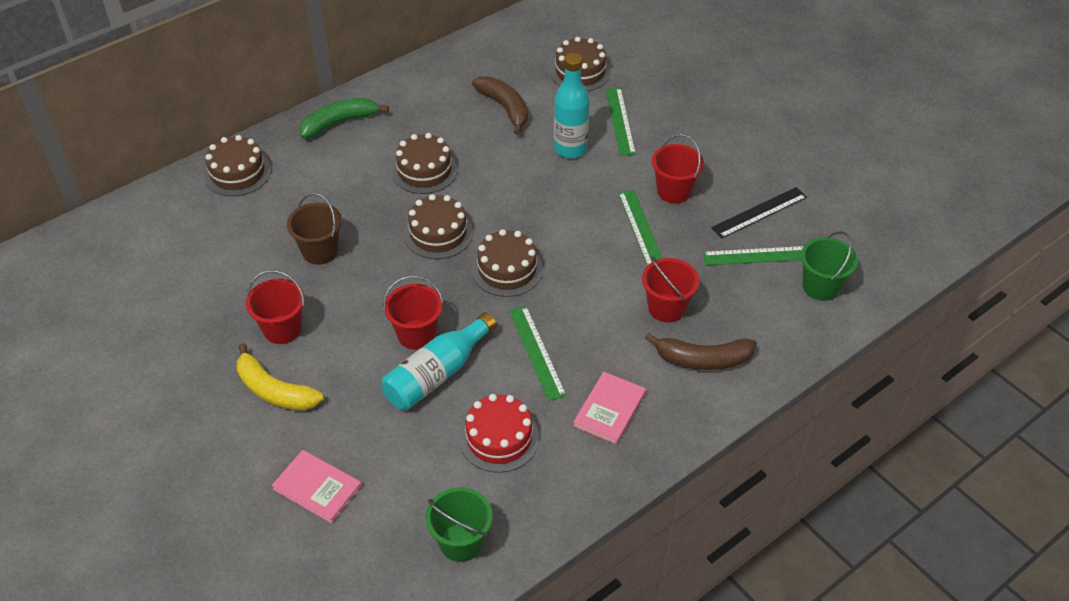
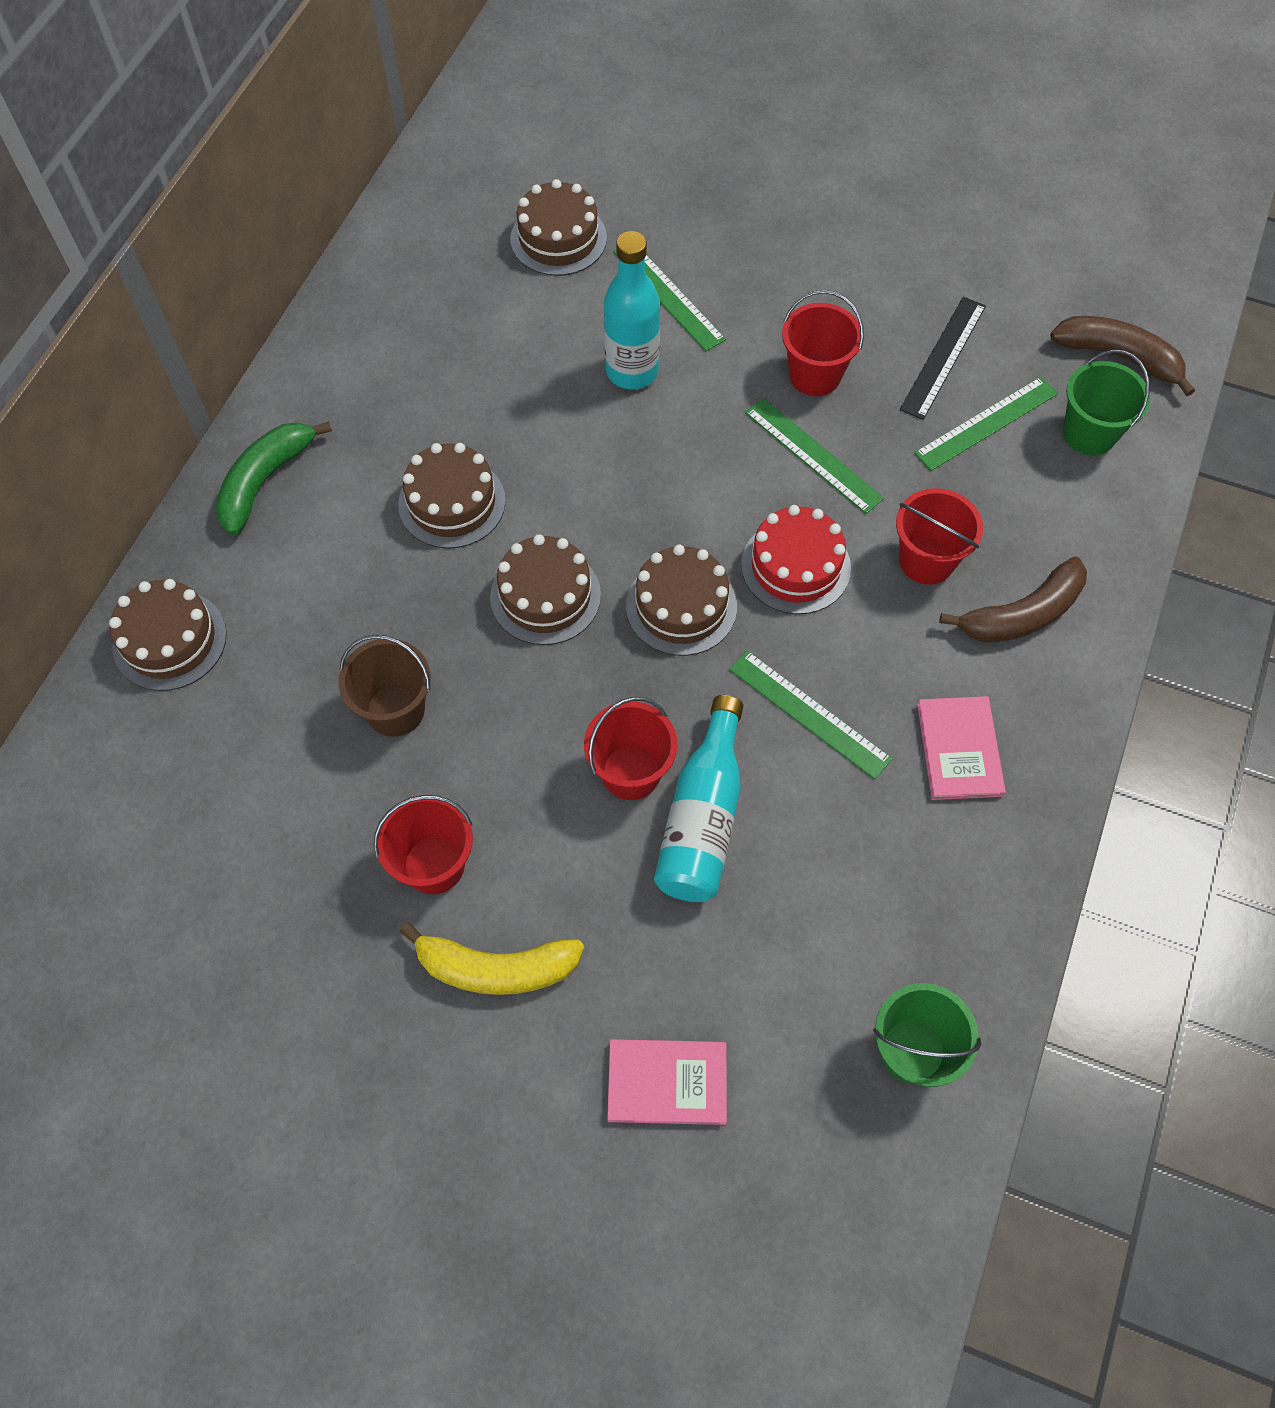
camera: 30 degrees left, 15 degrees up
red cake [459,394,539,473] -> red cake moved to [741,505,851,614]
brown banana [472,76,528,135] -> brown banana moved to [1050,316,1195,396]

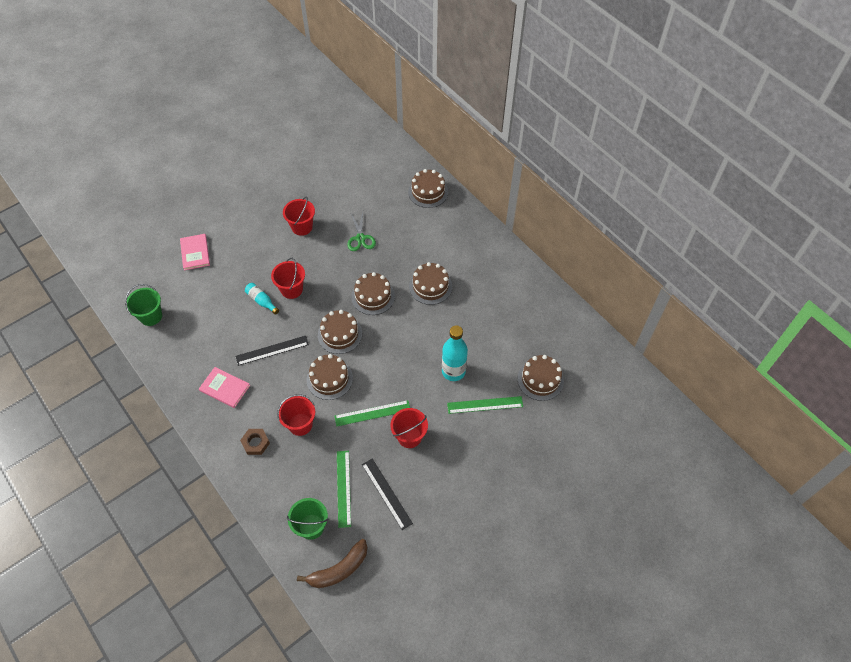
camera: 120 degrees right, 5 degrees down
green banana [215,421,332,535] -> none
brown bucket [338,635,431,737] -> green scissors [347,213,376,251]
yellow banana [400,923,584,995] -> none
pink book [607,1039,727,1125] -> pink book turned 45 degrees counterclockwise [180,234,210,270]
turquoise bottle [654,695,743,902] -> turquoise bottle [245,283,279,314], size x0.55
green ruler [729,650,893,779] -> black ruler [235,336,309,366]
red cake [741,505,851,614] -> brown cake [307,354,353,400]
brown banana [939,556,1087,642] -> brown nut [240,429,270,455]

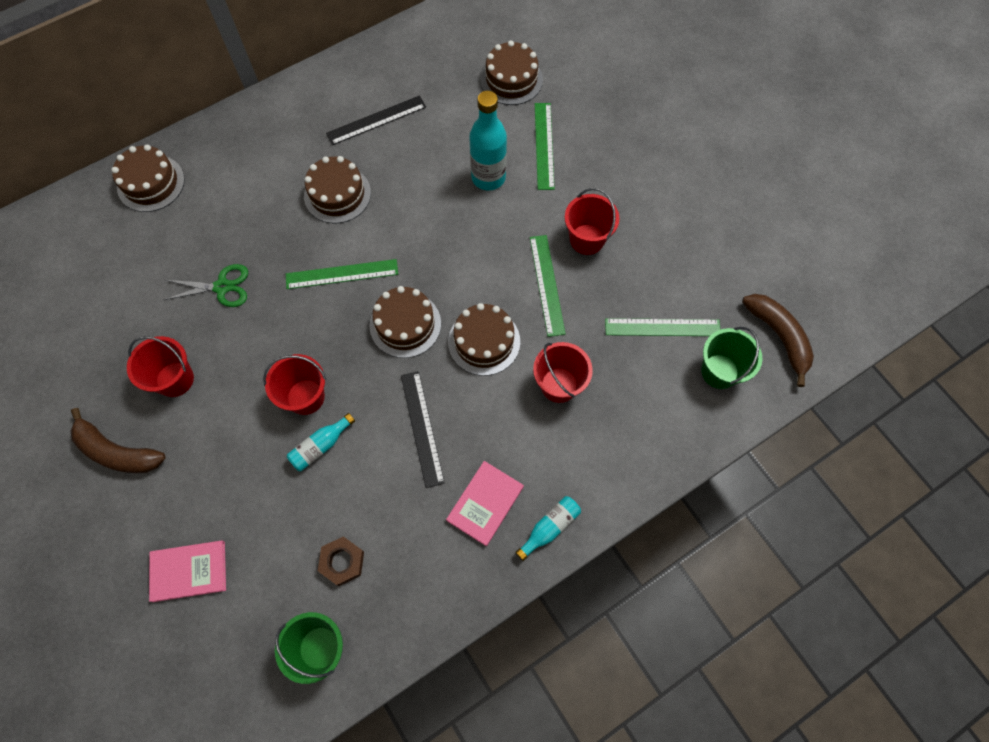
camera: 85 degrees left, 10 degrees up
brown nut [240,429,270,455] -> brown nut moved to [318,536,364,586]
brown cake [351,272,395,315] -> green ruler [286,259,398,289]
black ruler [362,459,413,530] -> black ruler moved to [326,95,426,145]
none -> brown banana [70,408,166,473]
none -> turquoise bottle [515,496,581,561]

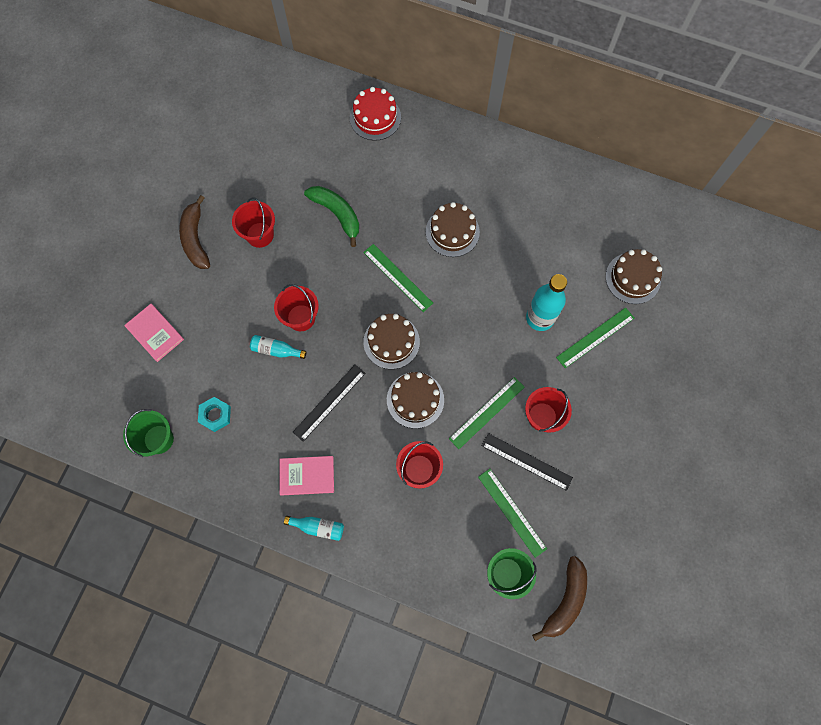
camera: 55 degrees right, 5 degrees up
brown cake [111,145,185,212] -> red cake [350,87,401,141]
green scissors [164,264,248,307] -> green banana [304,186,359,247]
brown nut [318,536,364,586] -> turquoise nut [198,397,231,432]
black ruler [326,95,426,145] -> black ruler moved to [482,433,573,491]

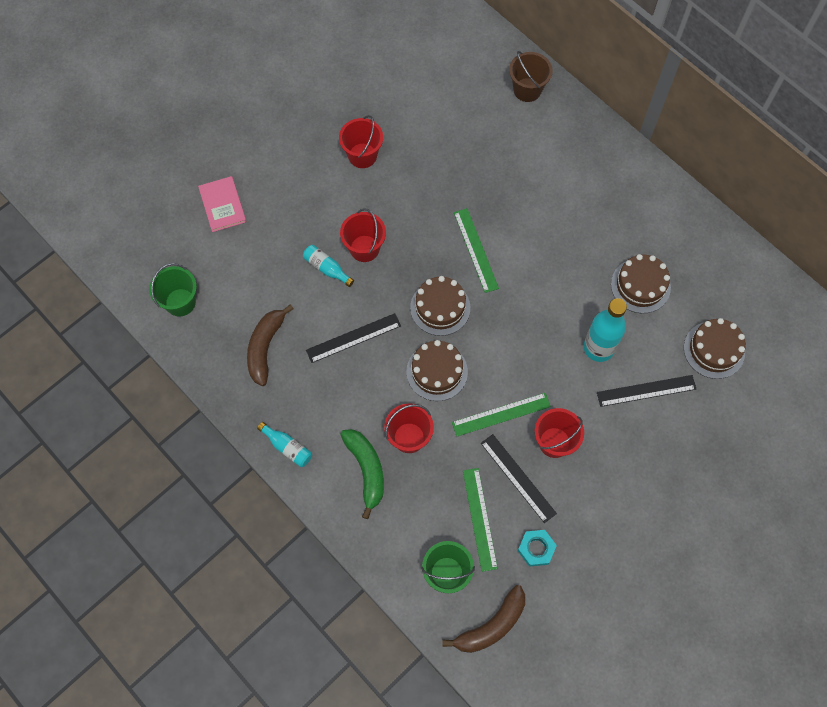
camera: 25 degrees right, 5 degrees down
brown banana [179,195,210,269] -> brown banana moved to [247,304,293,386]
turquoise nut [198,397,231,432] -> turquoise nut moved to [518,530,557,567]
pink book [279,456,334,496] -> none
green banana [304,186,359,247] -> green banana moved to [340,429,384,519]
red cake [350,87,401,141] -> brown bucket [509,51,553,102]
brown cake [426,202,480,257] -> brown cake moved to [611,254,671,313]
green ruler [556,308,634,368] -> black ruler [597,375,696,407]

